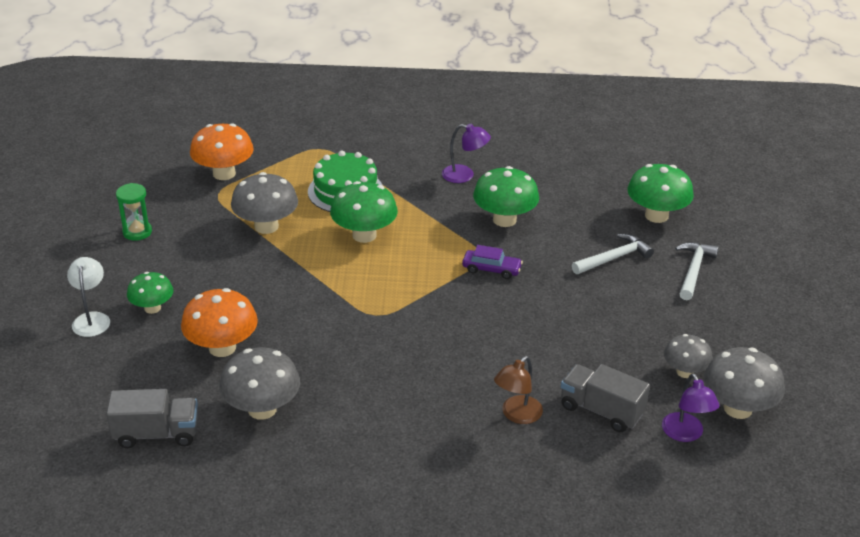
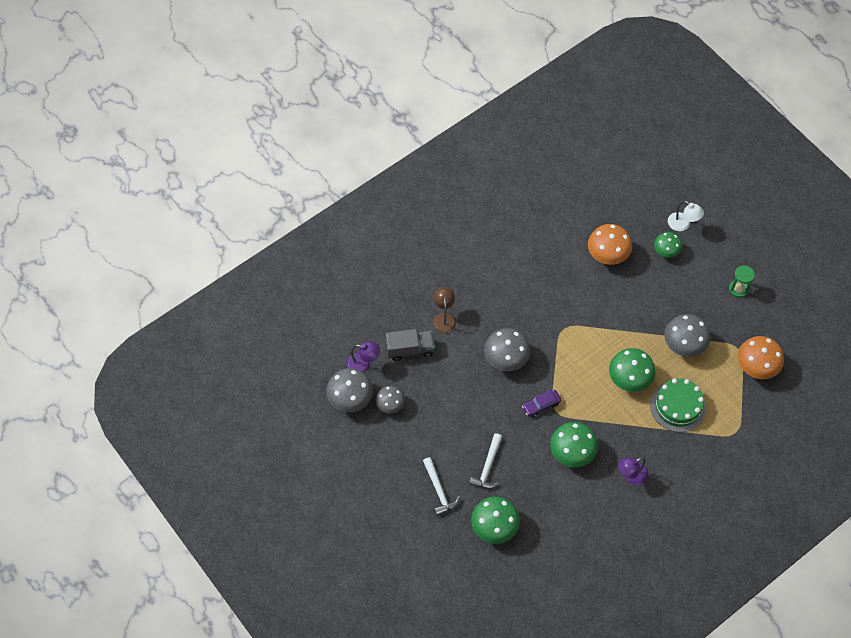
camera: 140 degrees right, 25 degrees up
grey truck [107,389,198,448] -> none
grey mushroom [219,347,300,420] -> grey mushroom moved to [484,328,530,371]
purple lamp [662,373,720,442] -> purple lamp turned 150 degrees clockwise [346,341,380,373]

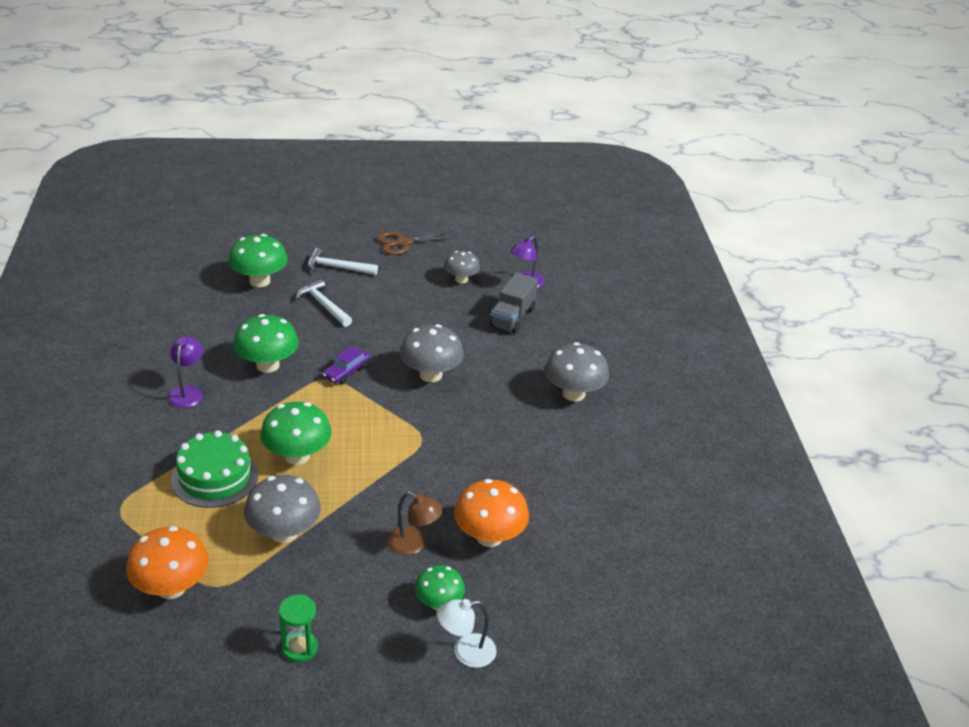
camera: 120 degrees right, 25 degrees down
grey mushroom [326,368,373,412] -> grey mushroom moved to [545,342,609,402]
brown lamp [433,287,456,333] -> brown lamp moved to [387,492,443,555]
purple car [522,390,561,417] -> purple car turned 150 degrees counterclockwise [323,346,370,384]
none -> brown scissors [377,231,457,255]

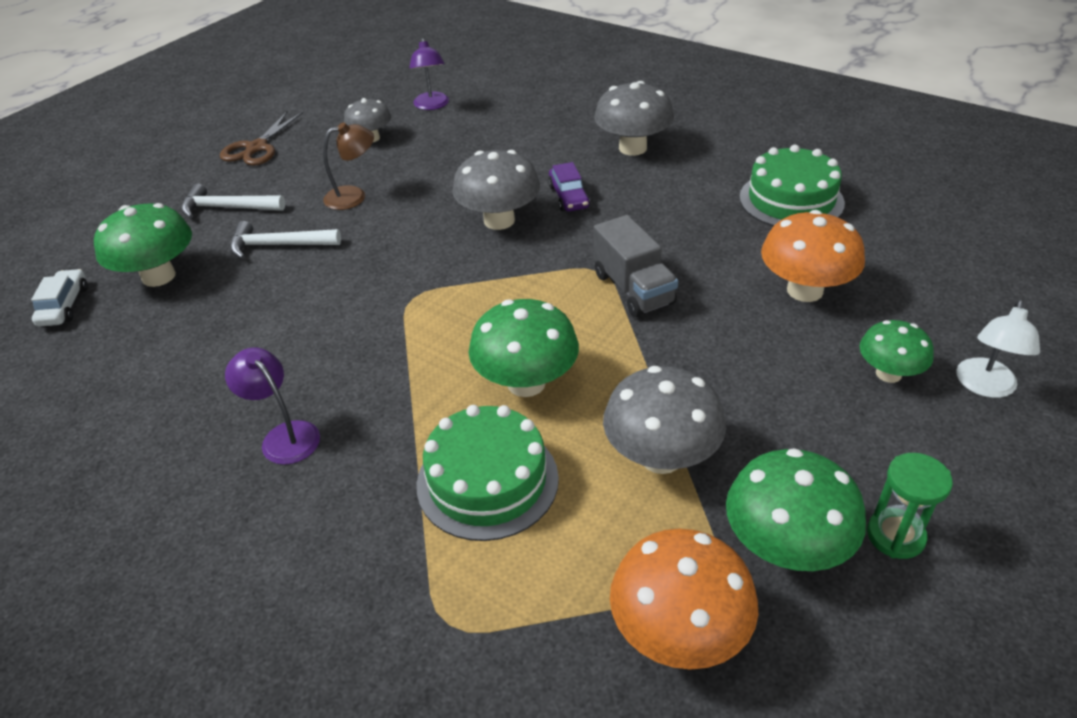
camera: 45 degrees left, 5 degrees up
green mushroom [234,314,299,373] -> green mushroom moved to [726,448,866,571]
white hammer [308,248,378,275] -> white hammer turned 45 degrees clockwise [181,183,285,218]
purple car [323,346,370,384] -> purple car moved to [548,162,590,211]
brown lamp [387,492,443,555] -> brown lamp moved to [323,122,374,210]
grey truck [490,272,538,333] -> grey truck moved to [593,215,678,317]
none -> white car [31,269,88,327]
none -> green cake [739,145,845,226]

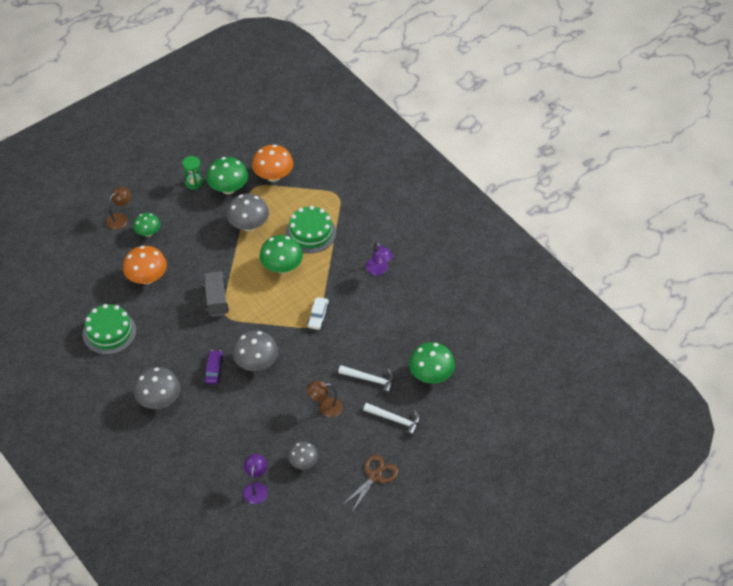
camera: 165 degrees left, 10 degrees up
white car [31,269,88,327] -> white car moved to [307,297,329,330]
white lamp [956,300,1040,398] -> brown lamp [106,187,131,230]

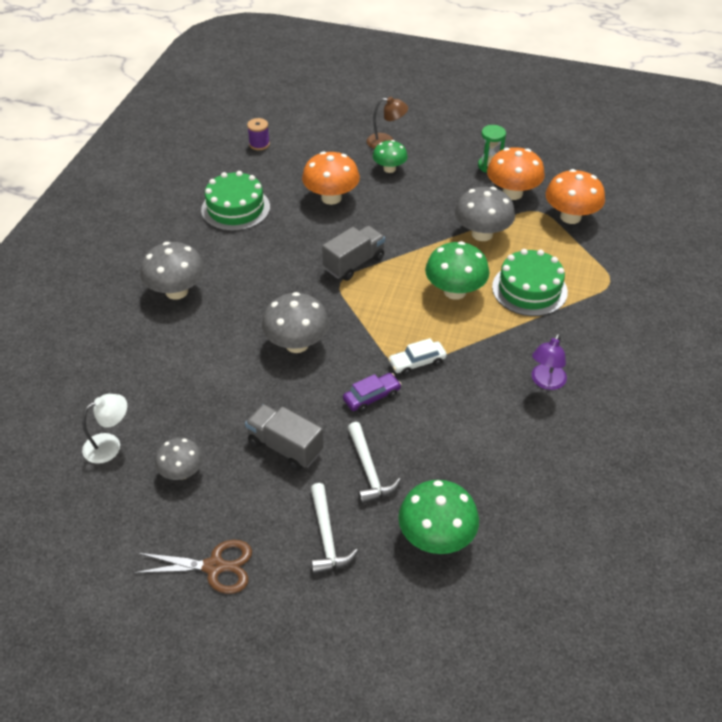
camera: 55 degrees right, 5 degrees down
purple car [204,350,224,384] -> purple car moved to [343,373,402,412]
green mushroom [206,157,248,194] -> orange mushroom [487,147,545,200]
purple lamp [243,454,268,504] -> white lamp [82,394,127,464]
brown lamp [306,381,343,418] -> grey truck [245,404,323,470]
none -> purple spool [247,118,270,150]

